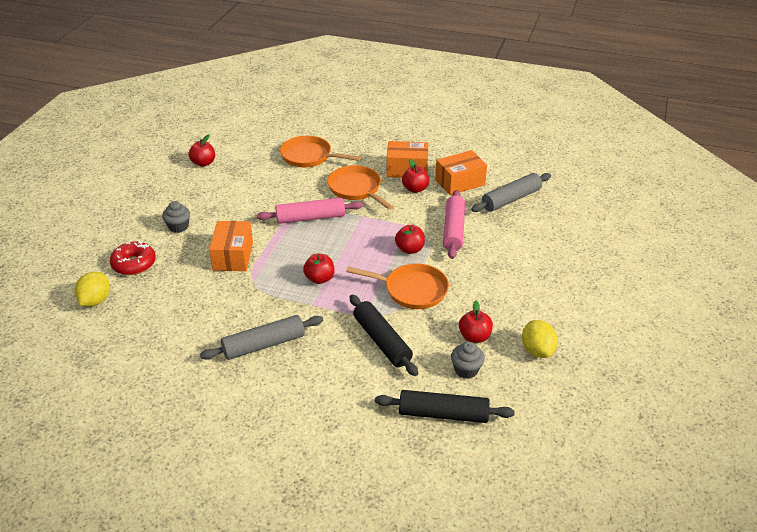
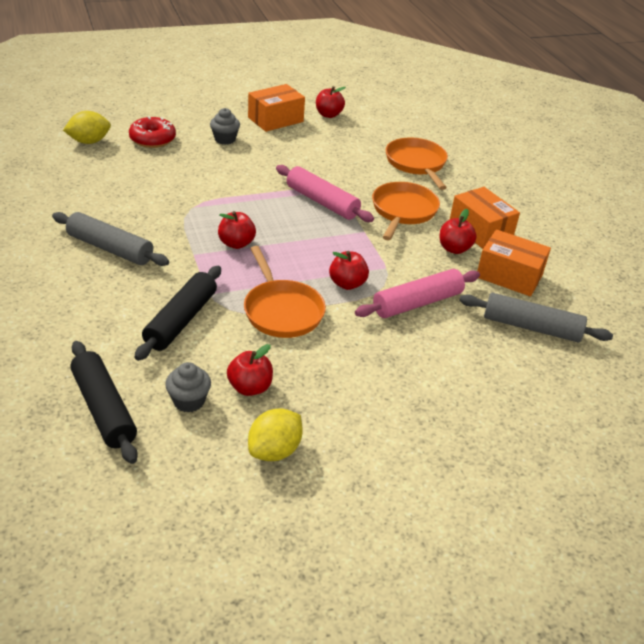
camera: 50 degrees right, 0 degrees up
orange box [209,221,253,271] -> orange box moved to [248,84,305,132]

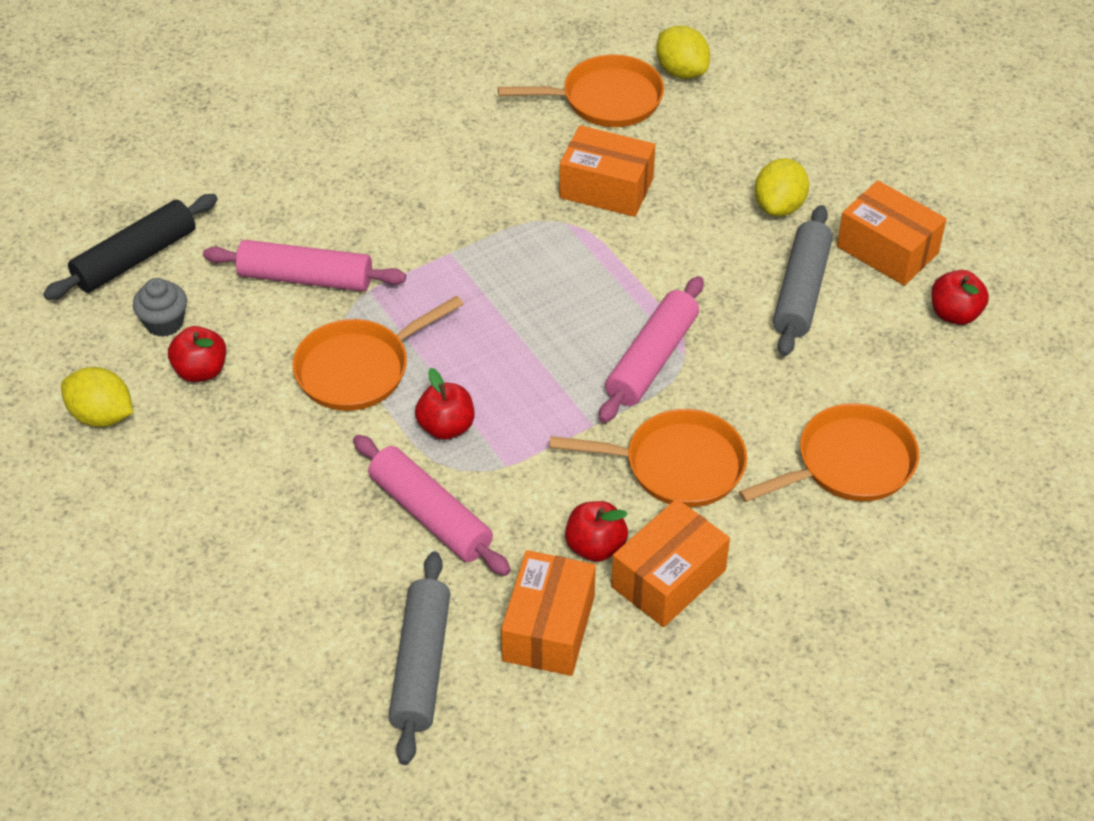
camera: 80 degrees right, 10 degrees up
grey rolling pin [52,212,169,266] -> grey rolling pin moved to [773,205,833,356]
red donut [129,116,176,148] -> none
black rolling pin [135,266,221,361] -> pink rolling pin [203,240,406,292]
grey cupcake [210,108,240,145] -> yellow lemon [755,158,809,217]
red apple [218,211,256,249] -> none
none -> orange pan [498,54,664,127]
none -> orange box [559,125,655,217]

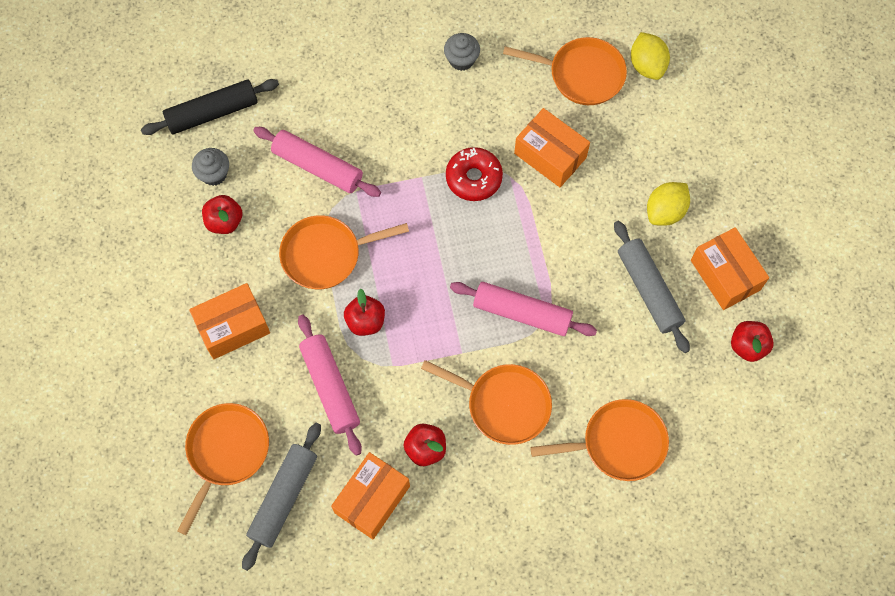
camera: 20 degrees right, 20 degrees up
yellow lemon [61,367,133,427] -> none
pink rolling pin [599,276,704,423] -> pink rolling pin turned 60 degrees clockwise [450,282,597,336]
orange box [611,499,730,627] -> orange box moved to [189,283,270,359]
grey rolling pin [773,205,833,356] -> grey rolling pin turned 60 degrees counterclockwise [614,221,690,353]
none -> orange pan [177,403,269,535]
none -> grey cupcake [444,33,480,71]
none -> red donut [446,147,503,201]

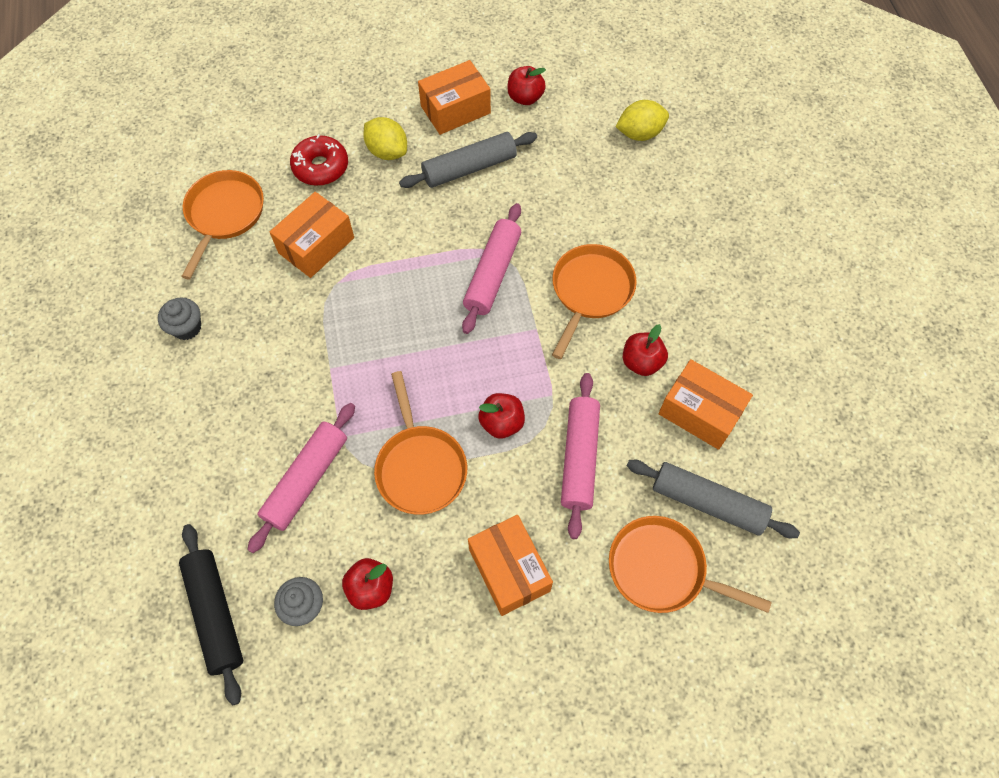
camera: 90 degrees left, 5 degrees down
pink rolling pin [298,315,362,456] -> pink rolling pin turned 60 degrees counterclockwise [561,373,600,539]
red donut [446,147,503,201] -> red donut moved to [290,134,348,186]
orange pan [530,399,669,481] -> none
yellow lemon [631,32,670,80] -> yellow lemon moved to [615,100,669,141]

